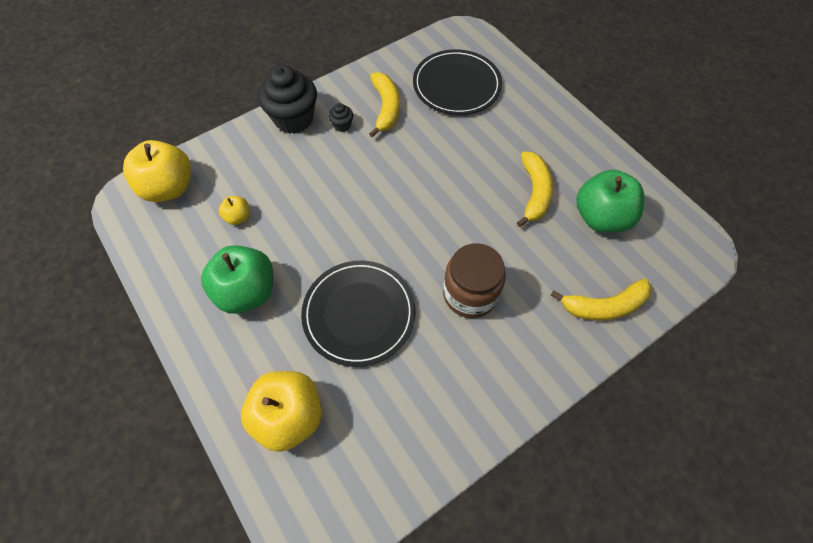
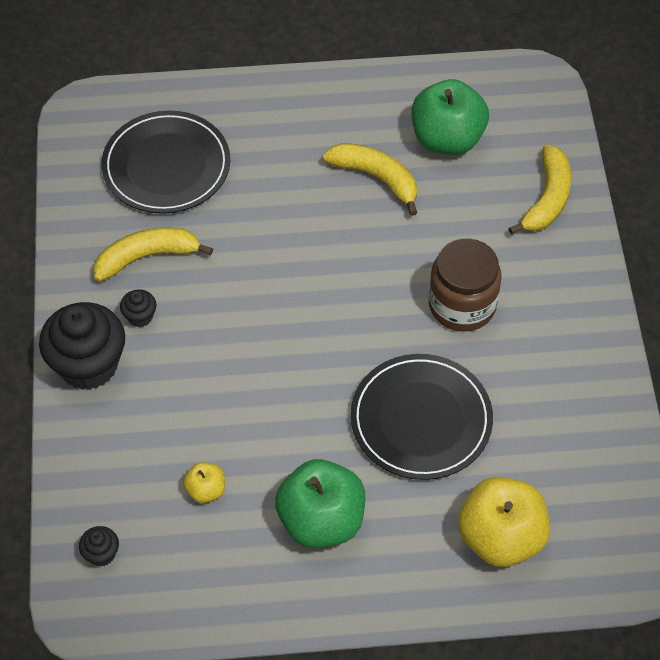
camera: 60 degrees left, 5 degrees down
yellow apple [123,140,191,202] -> black cupcake [79,526,119,567]
yellow banana [369,72,400,138] -> yellow banana turned 45 degrees counterclockwise [94,227,213,282]

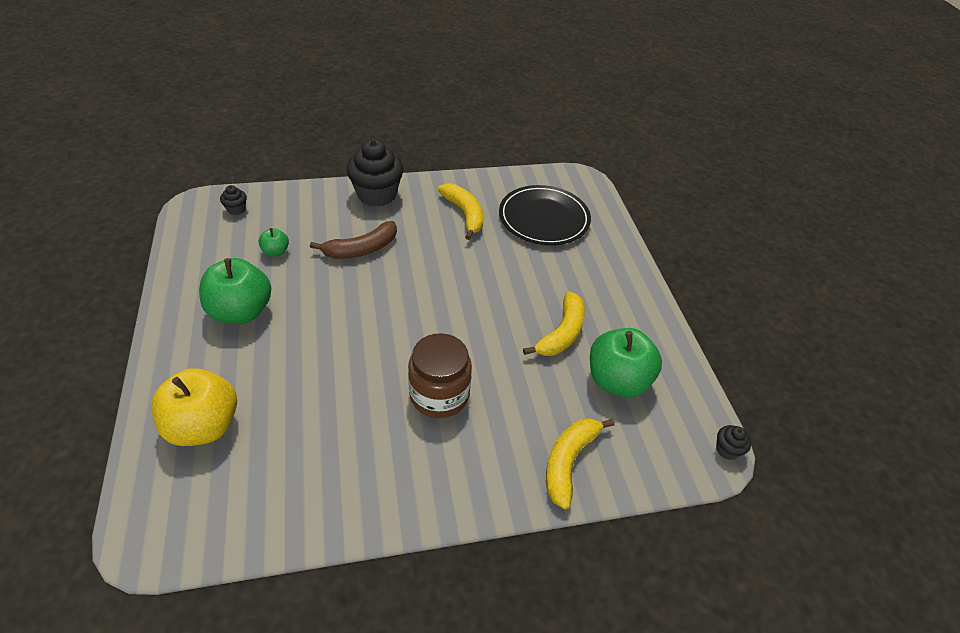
camera: 80 degrees right, 10 degrees down
black cupcake [120,290,157,327] -> black cupcake moved to [716,425,751,460]
yellow apple [183,462,225,503] -> green apple [259,228,289,257]
black plate [350,354,493,480] -> none
yellow banana [509,144,571,235] -> yellow banana turned 105 degrees clockwise [546,418,614,509]
none -> brown banana [310,221,397,259]

